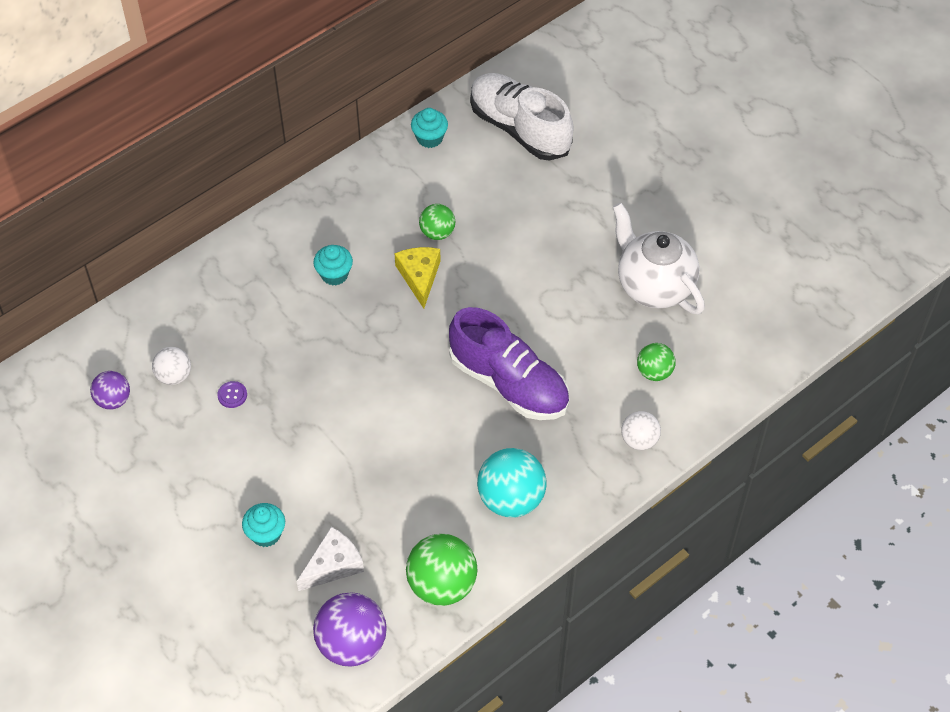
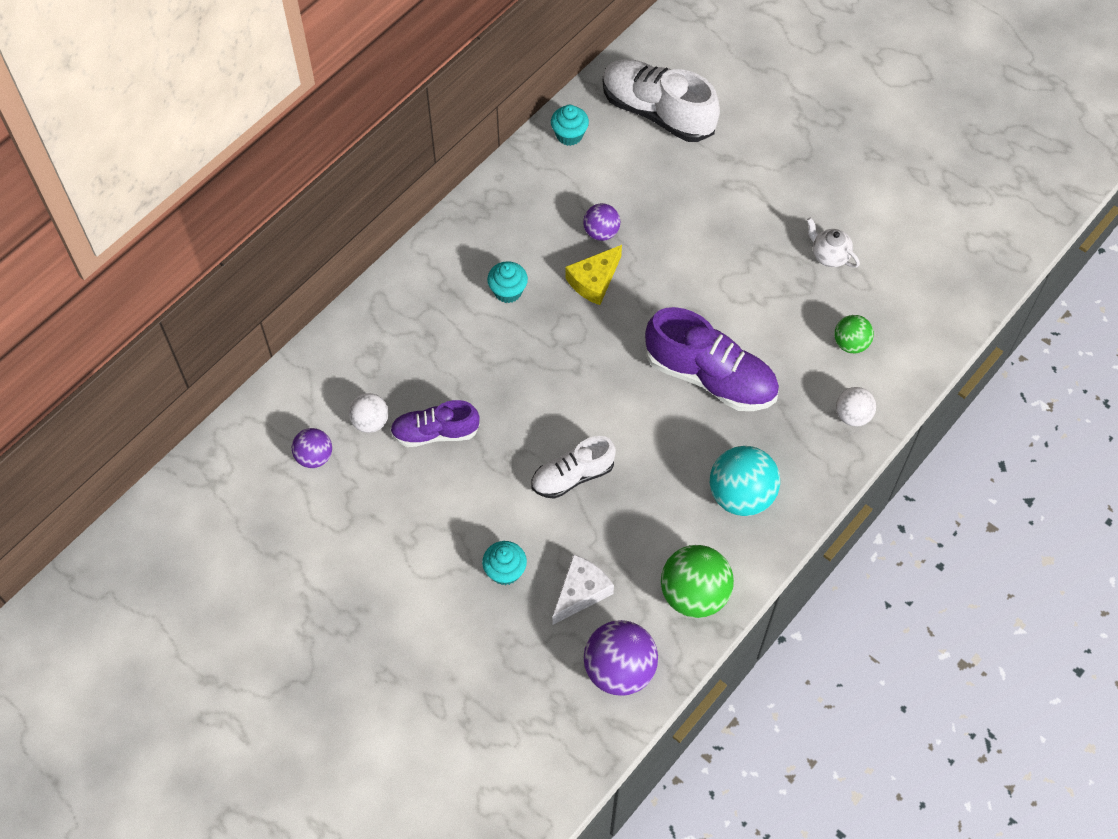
camera: 10 degrees left, 5 degrees up
purple button [217,381,247,408] -> purple shoe [390,400,480,447]
yellow cheese [395,247,441,308] -> yellow cheese turned 120 degrees counterclockwise [566,245,622,305]
green ball [419,204,455,240] -> purple ball [583,203,620,241]
white teapot [613,203,705,314] -> white teapot [806,218,860,268], size x0.49
none -> white shoe [532,436,616,499]

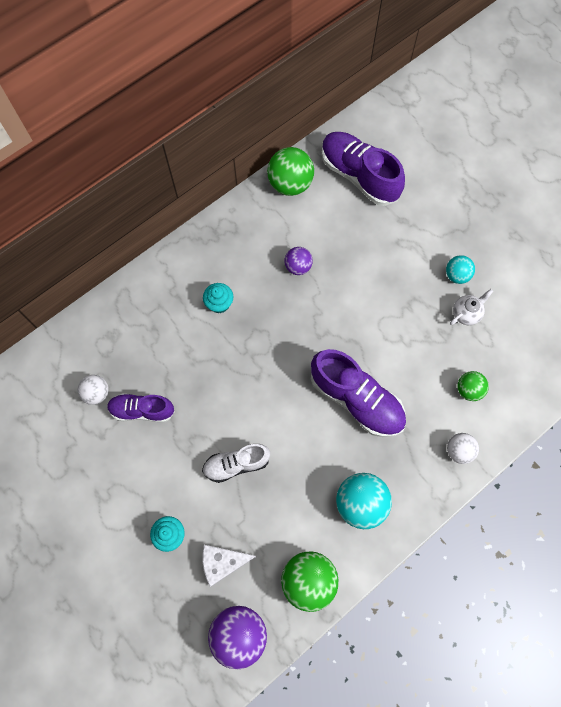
camera: 10 degrees right, 10 degrees up
purple ball [292,428,332,468] -> none
turquoise cupcake [551,105,589,146] -> green ball [267,147,314,196]
white cheese [552,554,614,625] -> white cheese turned 150 degrees counterclockwise [203,545,257,587]
yellow cheese [566,245,622,305] -> none
white shoe [603,59,720,142] -> purple shoe [322,132,405,206]
white teapot [806,218,860,268] -> white teapot turned 90 degrees clockwise [450,289,493,325]
none -> turquoise ball [446,255,475,284]

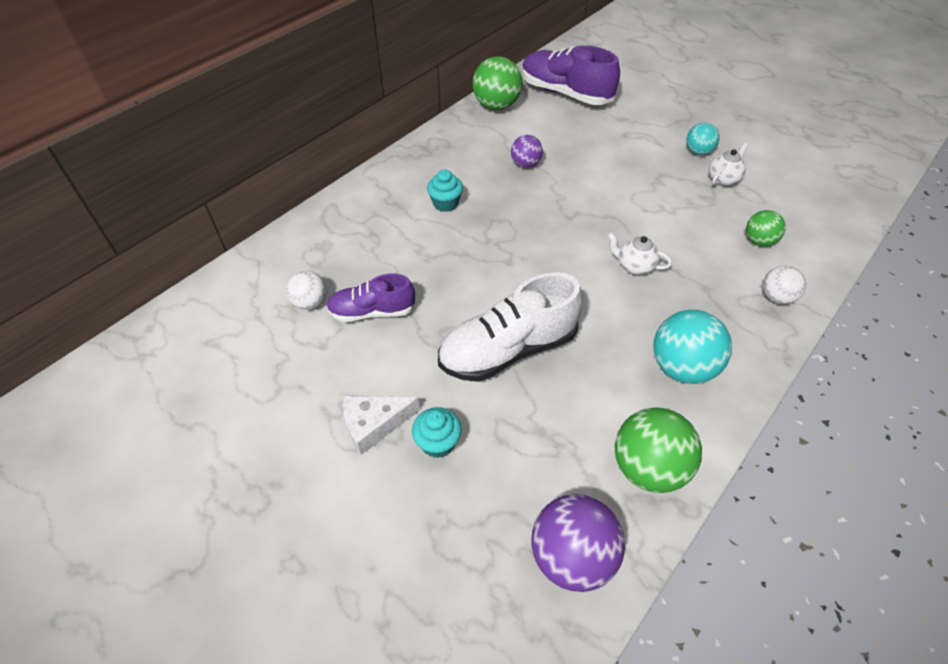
camera: 10 degrees left, 20 degrees down
white shoe [202,444,270,483] -> white shoe [438,272,583,382], size x1.65
white cheese [203,545,257,587] -> white cheese moved to [343,396,420,455]
purple shoe [311,349,406,437] -> white teapot [608,233,672,275]

